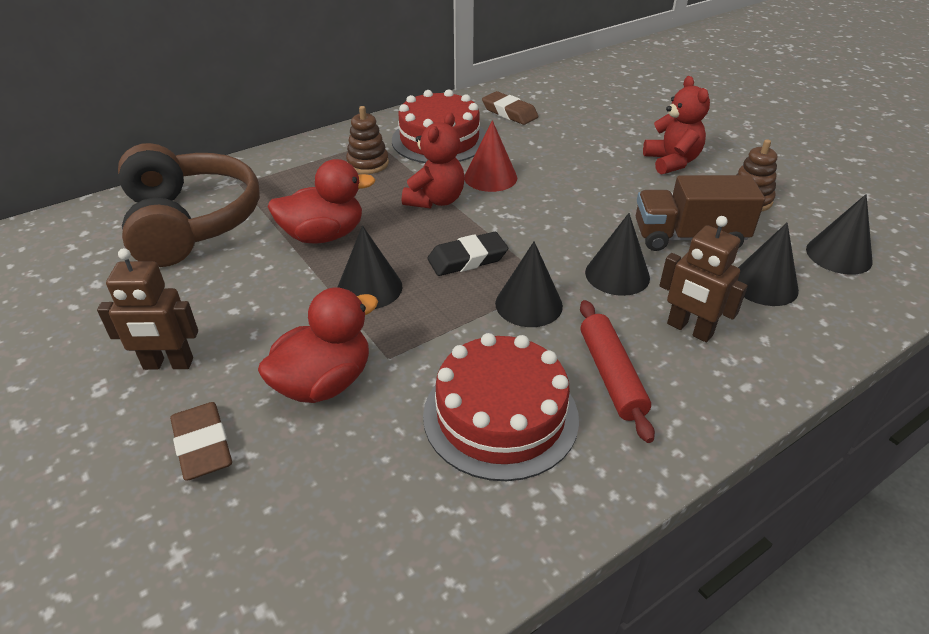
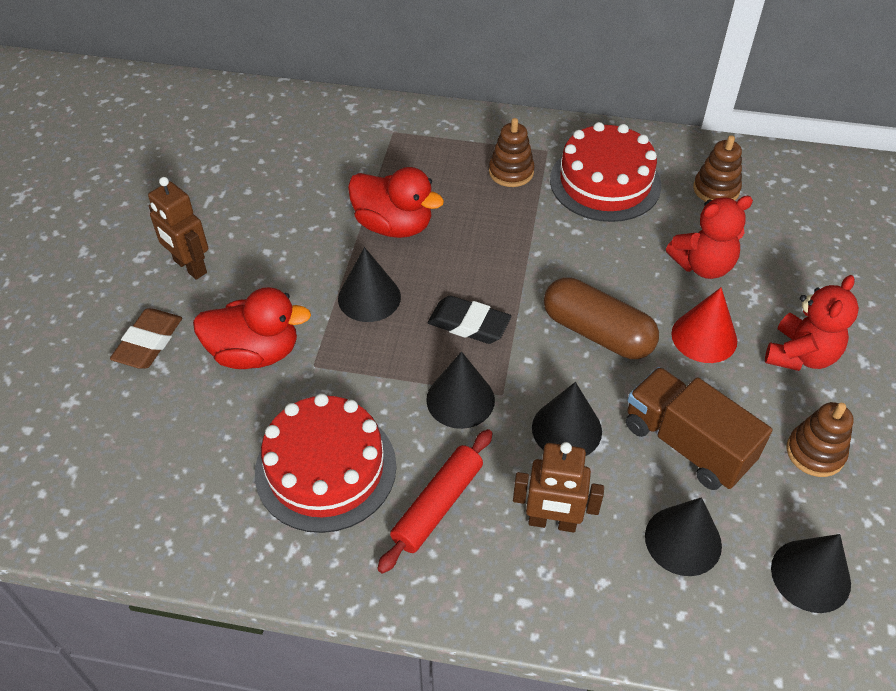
camera: 45 degrees right, 10 degrees up
brown headphones [118,143,260,267] -> none
red teddy bear [402,113,465,209] -> red teddy bear moved to [666,196,753,279]
red cone [464,120,517,192] -> red cone moved to [671,287,737,363]
brown eraser [482,91,538,125] -> brown stacking toy [693,135,742,202]
brown robot [659,216,748,342] -> brown robot turned 75 degrees counterclockwise [513,442,604,533]
none -> brown capsule [544,277,659,359]

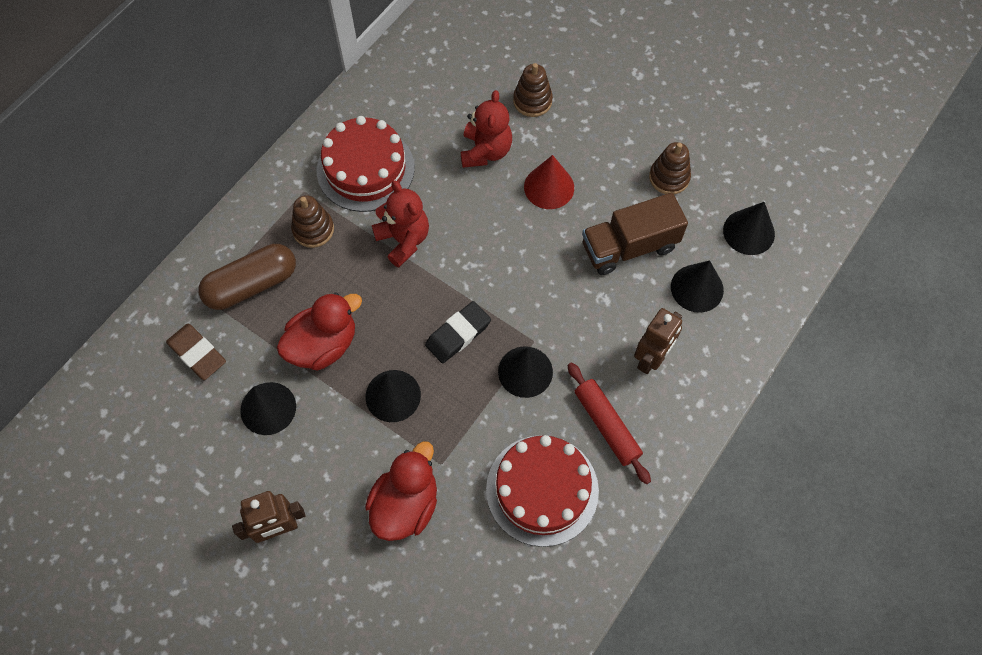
camera: 65 degrees left, 15 degrees up
brown eraser [110,308,182,368] -> brown eraser moved to [166,324,226,380]
black cone [532,382,602,456] -> black cone moved to [240,382,296,435]
brown capsule [544,277,659,359] -> brown capsule moved to [198,244,296,310]
brown stacking toy [693,135,742,202] -> brown stacking toy moved to [513,63,553,117]
red teddy bear [765,275,859,371] -> red teddy bear moved to [372,180,429,268]

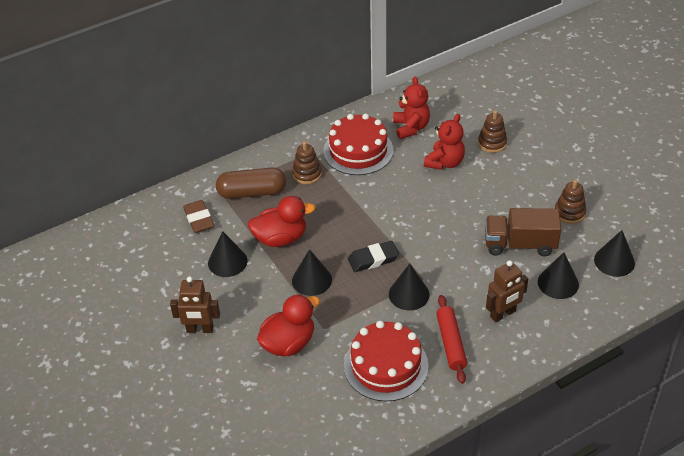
camera: 25 degrees right, 20 degrees down
red teddy bear [372,180,429,268] -> red teddy bear moved to [393,76,430,139]
red cone [524,155,574,209] -> none

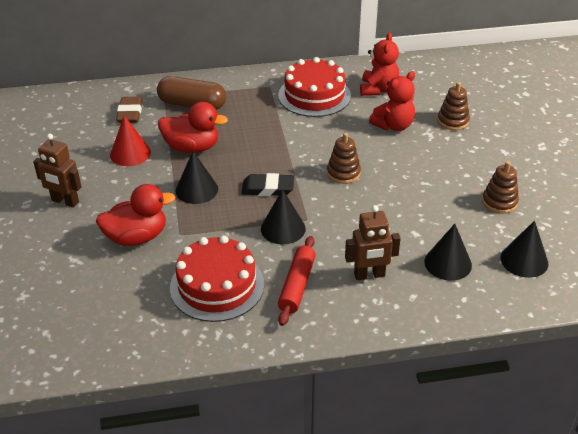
camera: 20 degrees right, 5 degrees down
black cone [208,231,247,277] -> red cone [110,115,151,166]
brown stacking toy [292,141,322,184] -> brown stacking toy moved to [327,133,361,184]
brown truck [485,208,561,256] -> none

